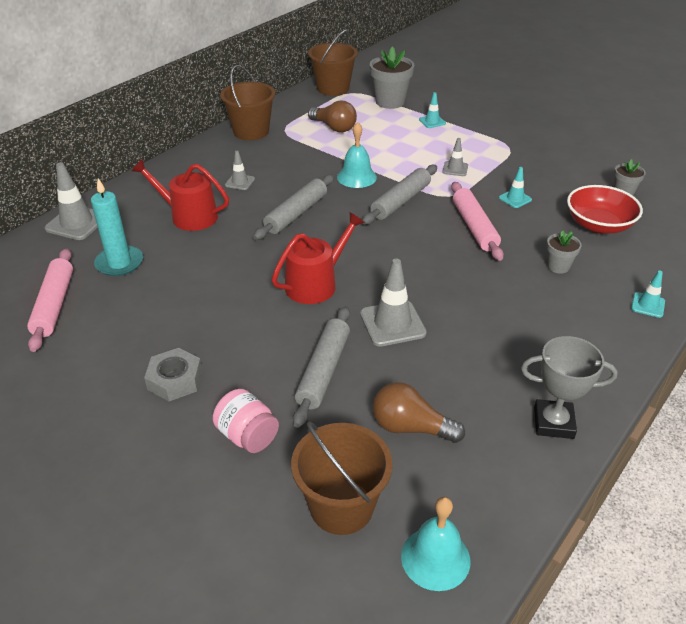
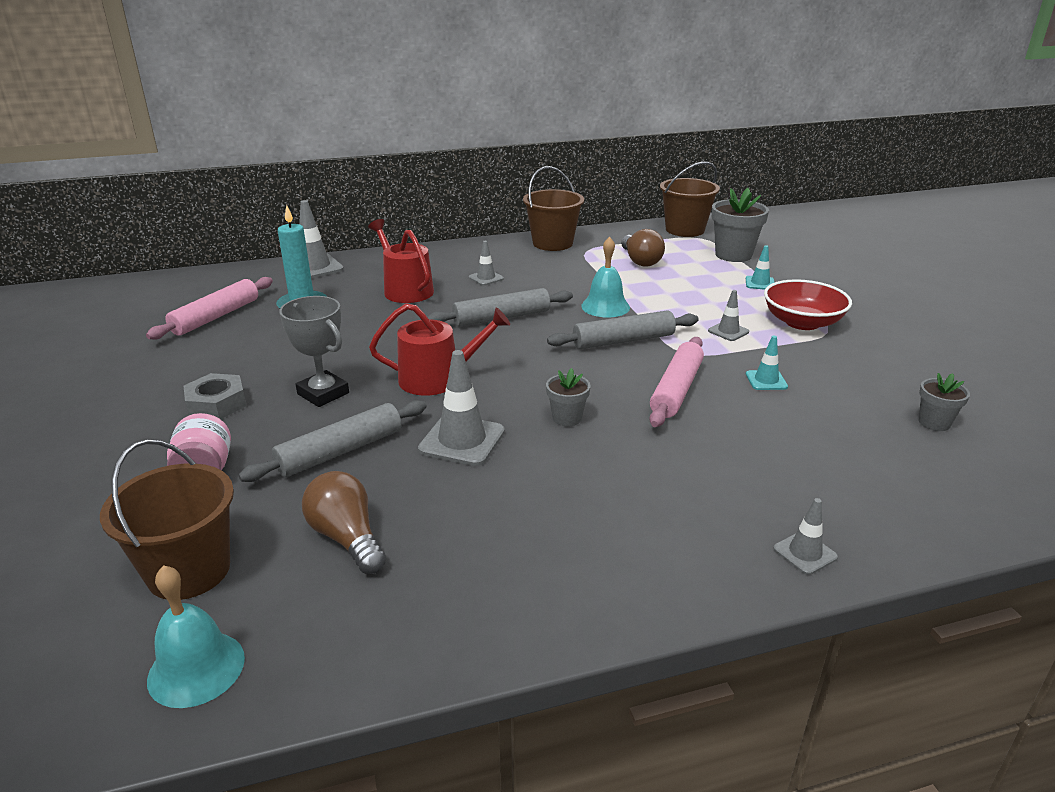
camera: 35 degrees right, 10 degrees down
grey trophy [521,336,618,439] -> grey trophy moved to [279,296,349,407]
grey flower pot [547,230,582,274] -> grey flower pot moved to [546,368,590,426]
red bowl [567,185,643,234] -> red bowl moved to [764,279,852,330]
turquoise traffic cone [631,270,665,318] -> grey traffic cone [773,498,838,575]

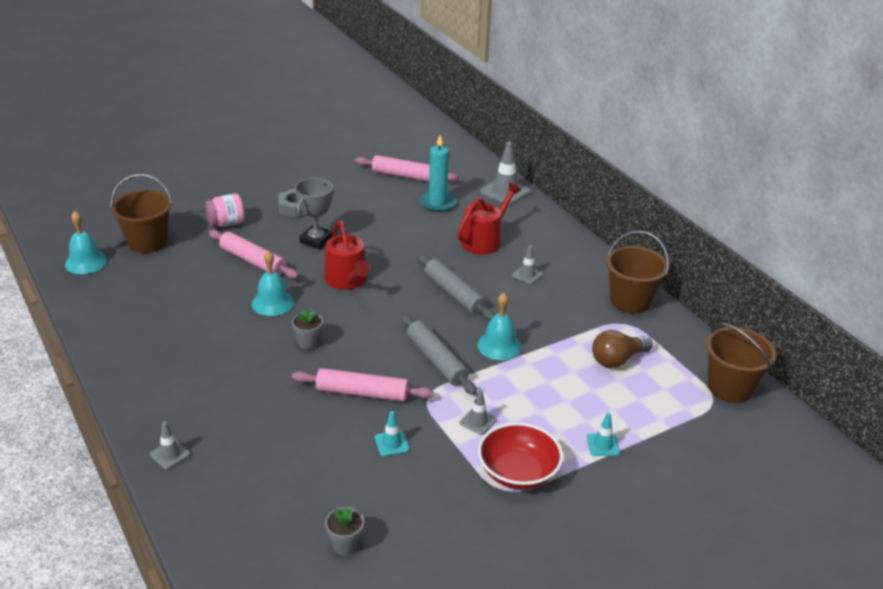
camera: 75 degrees right, 5 degrees up
grey rolling pin [238,400,427,482] -> pink rolling pin [209,230,299,279]
brown light bulb [302,471,386,574] -> none
grey traffic cone [418,350,505,466] -> turquoise bell [252,250,294,316]
grey flower pot [712,188,769,262] -> none

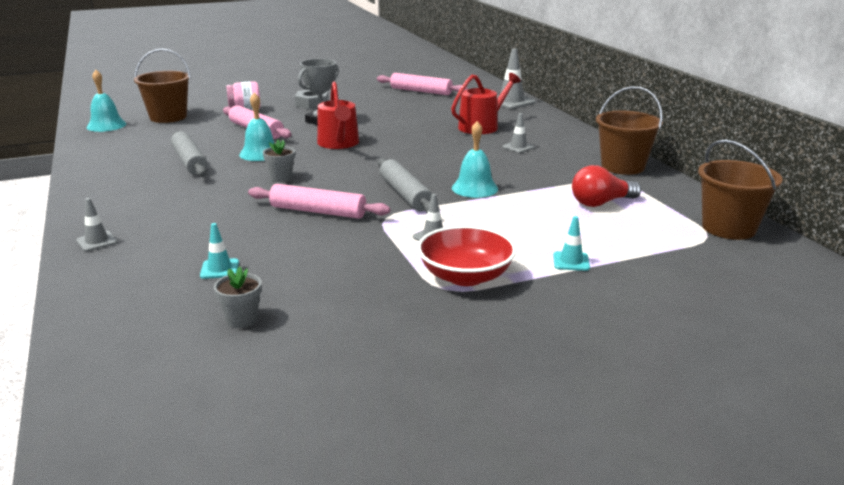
camera: 10 degrees right, 10 degrees down
turquoise traffic cone [375,411,409,456] -> turquoise traffic cone moved to [200,223,239,279]
grey rolling pin [417,254,495,320] -> grey rolling pin moved to [171,131,208,177]
turquoise candle [419,135,457,212] -> none
brown light bulb [592,330,653,368] -> red light bulb [572,165,641,207]

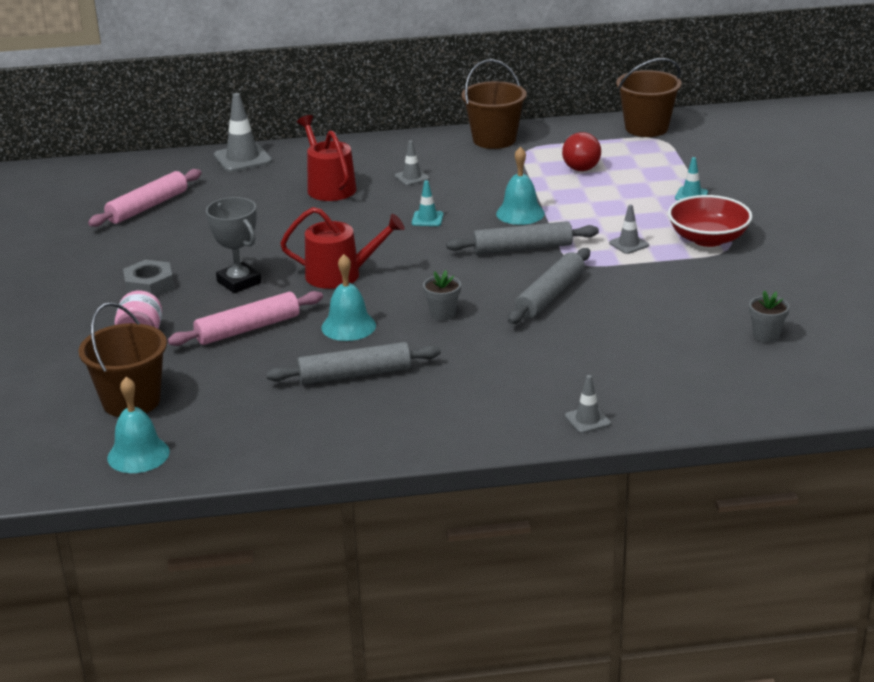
camera: 75 degrees left, 5 degrees up
turquoise traffic cone [200,223,239,279] -> turquoise traffic cone moved to [412,180,444,226]
pink rolling pin [248,184,390,219] -> grey rolling pin [508,248,590,324]

